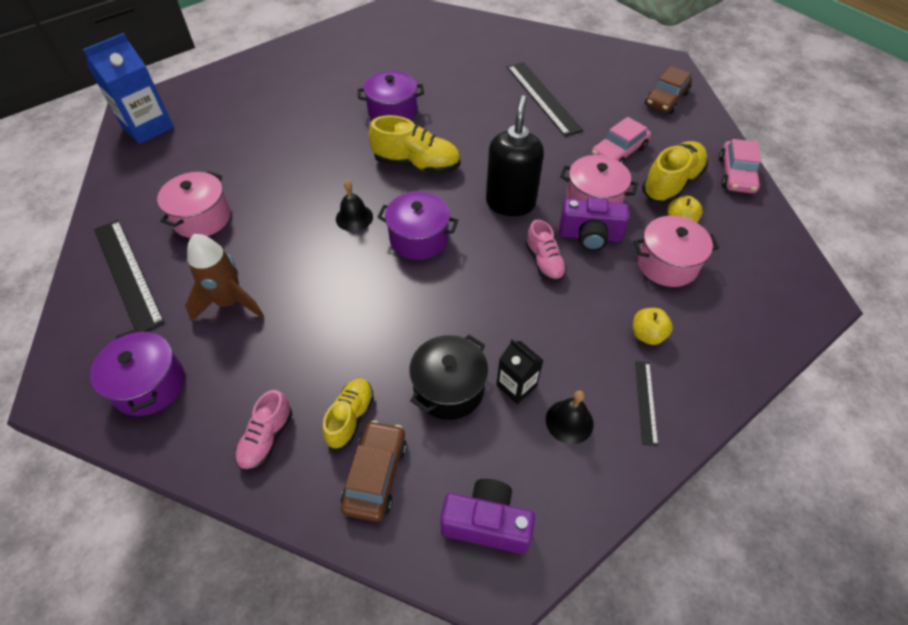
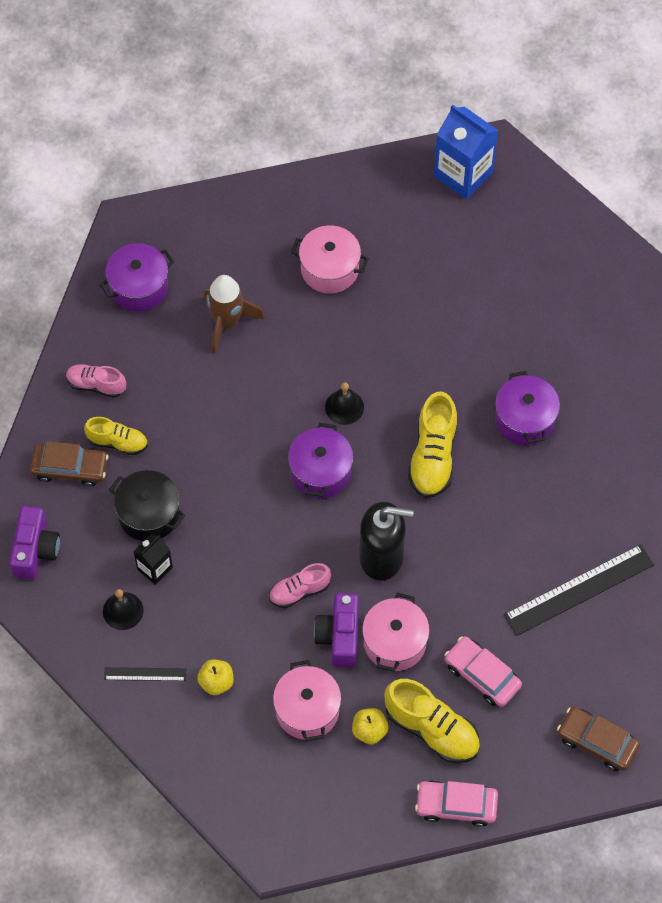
camera: 85 degrees right, 10 degrees up
black ruler [94,220,165,332] -> none

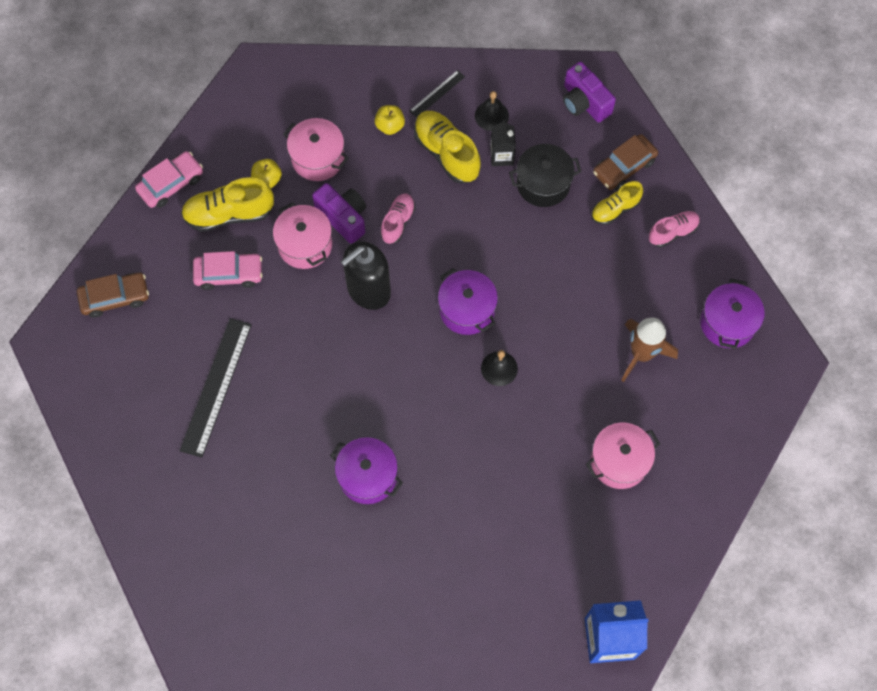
camera: 135 degrees right, 5 degrees up
yellow shoe [408,391,457,498] -> yellow shoe moved to [414,111,481,184]

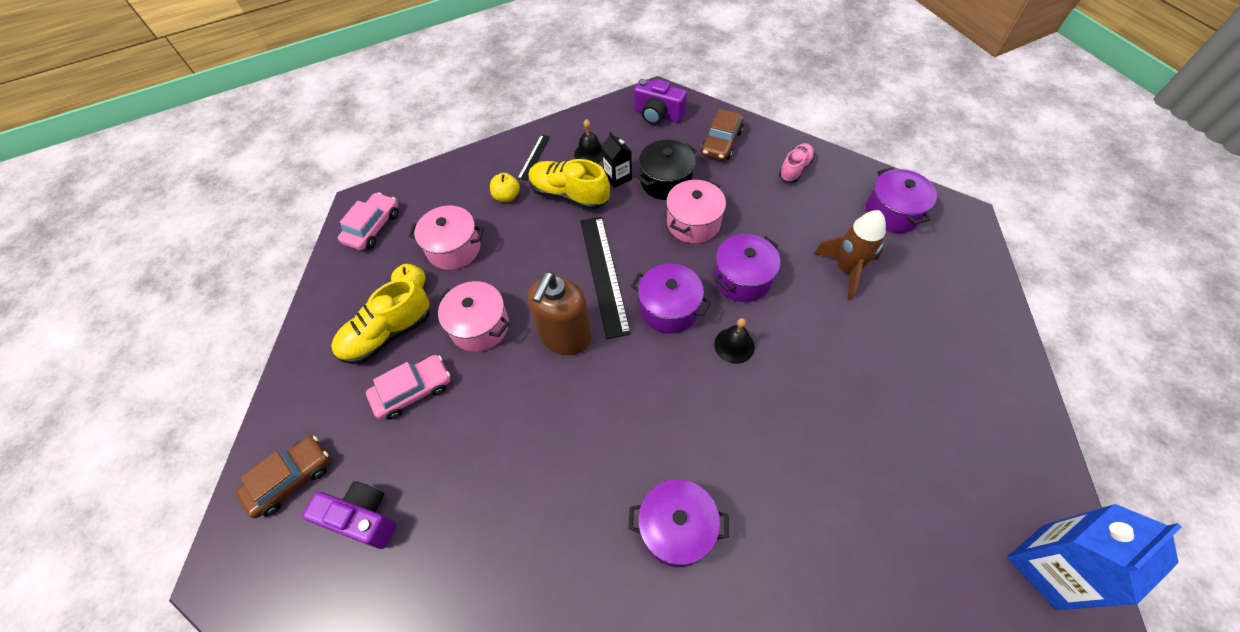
camera: 25 degrees left, 10 degrees down
pink car [135,151,203,208] -> pink car moved to [338,192,398,251]
black ruler [180,318,252,458] -> black ruler moved to [580,217,631,339]
purple camera [312,183,366,244] -> purple camera moved to [302,481,396,549]
black soap dispenser [340,241,391,310] -> brown soap dispenser [528,272,592,355]
pink shoe [380,193,416,244] -> none
pink pot [586,423,660,489] -> pink pot moved to [666,180,726,243]
yellow shoe [591,181,643,225] -> none
none -> purple pot [714,234,780,302]

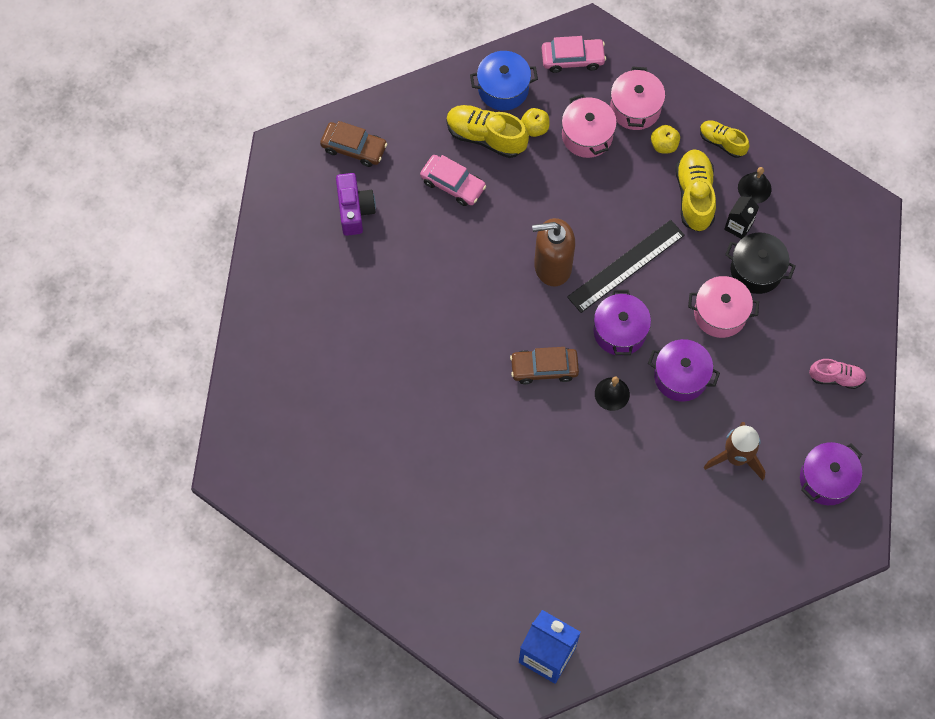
camera: 60 degrees right, 10 degrees up
pink pot [437,281,510,352] -> pink pot moved to [610,66,665,130]
black ruler [517,135,550,181] -> yellow shoe [700,120,749,158]
purple pot [628,479,729,567] -> none
purple camera [634,79,687,125] -> none
brown car [701,109,743,161] -> brown car moved to [510,347,579,384]
none -> blue pot [470,51,538,111]

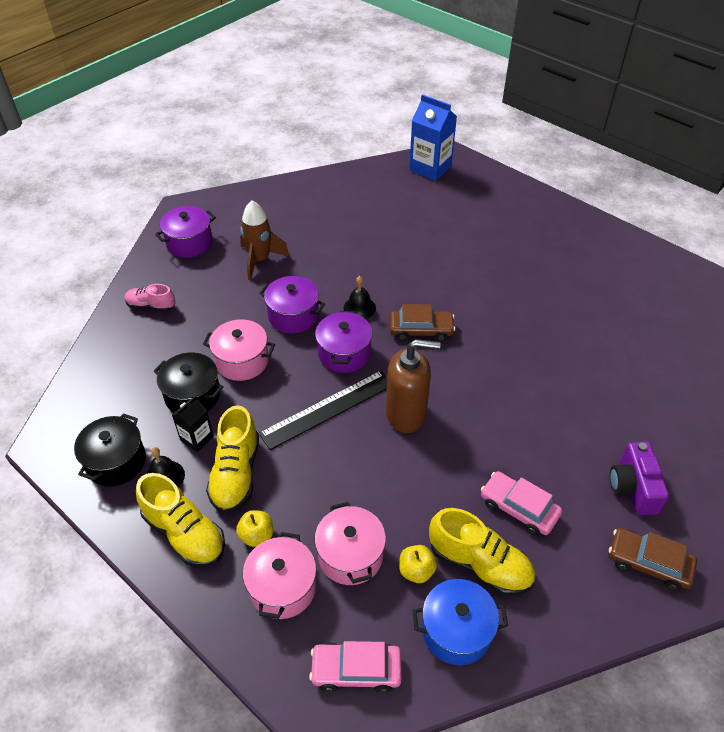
camera: 175 degrees left, 20 degrees down
yellow shoe [700,120,749,158] -> yellow shoe [136,473,225,567], size x1.61
none -> black pot [74,413,146,486]

